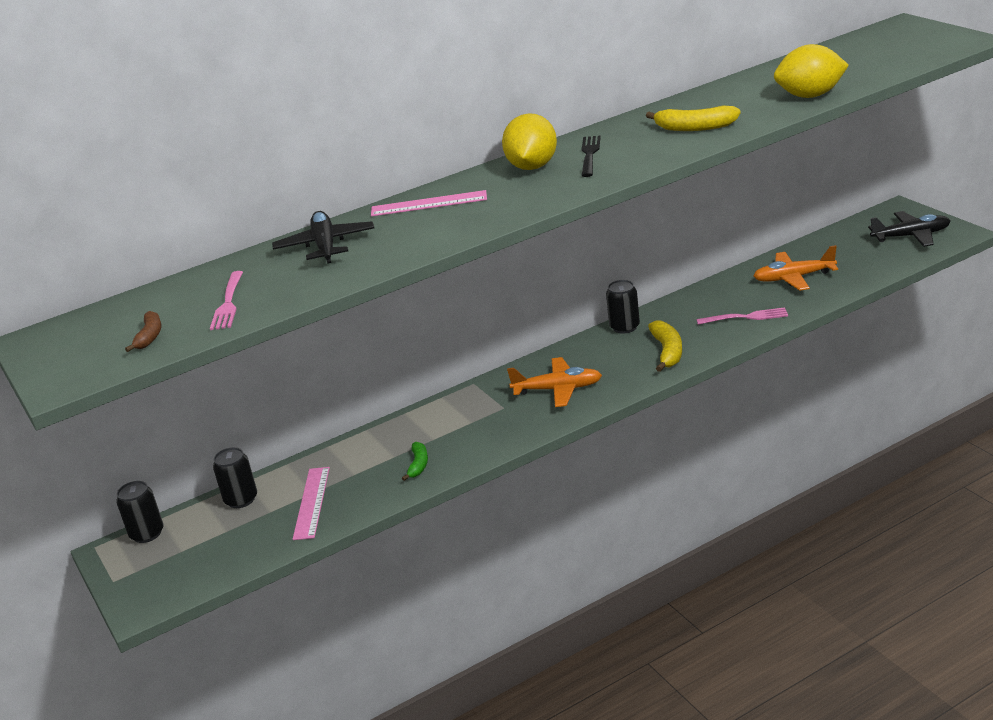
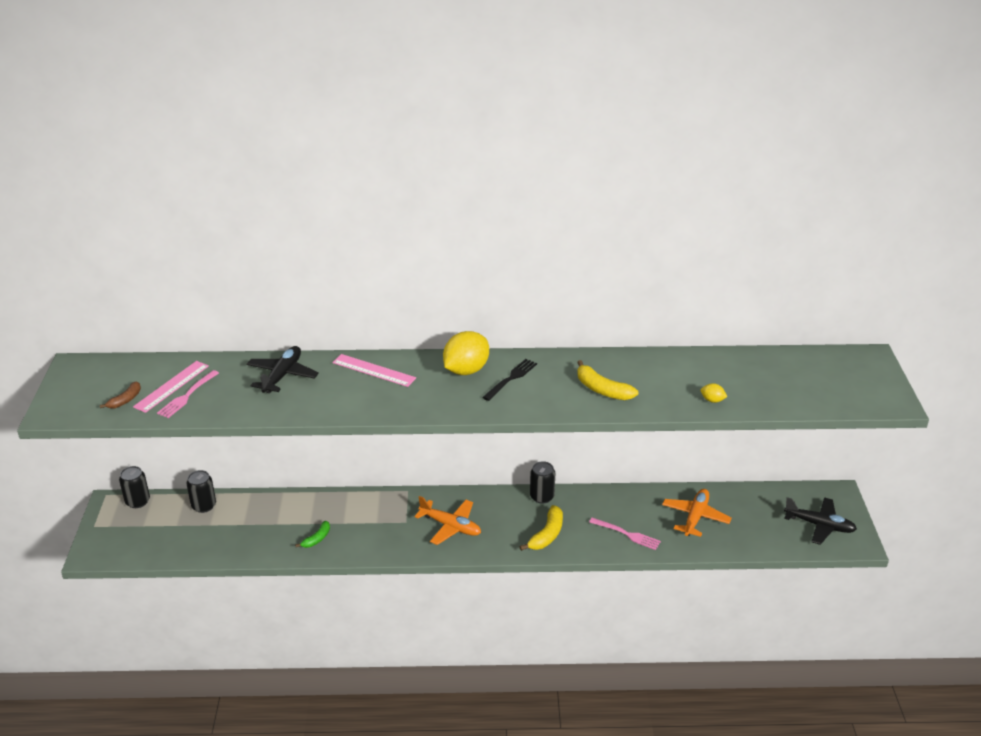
camera: 25 degrees right, 5 degrees up
pink ruler [293,467,330,540] -> pink ruler moved to [133,361,209,413]
orange plane [754,245,838,291] -> orange plane turned 90 degrees clockwise [662,489,732,537]
yellow lemon [774,44,849,98] -> yellow lemon [701,383,727,403], size x0.43

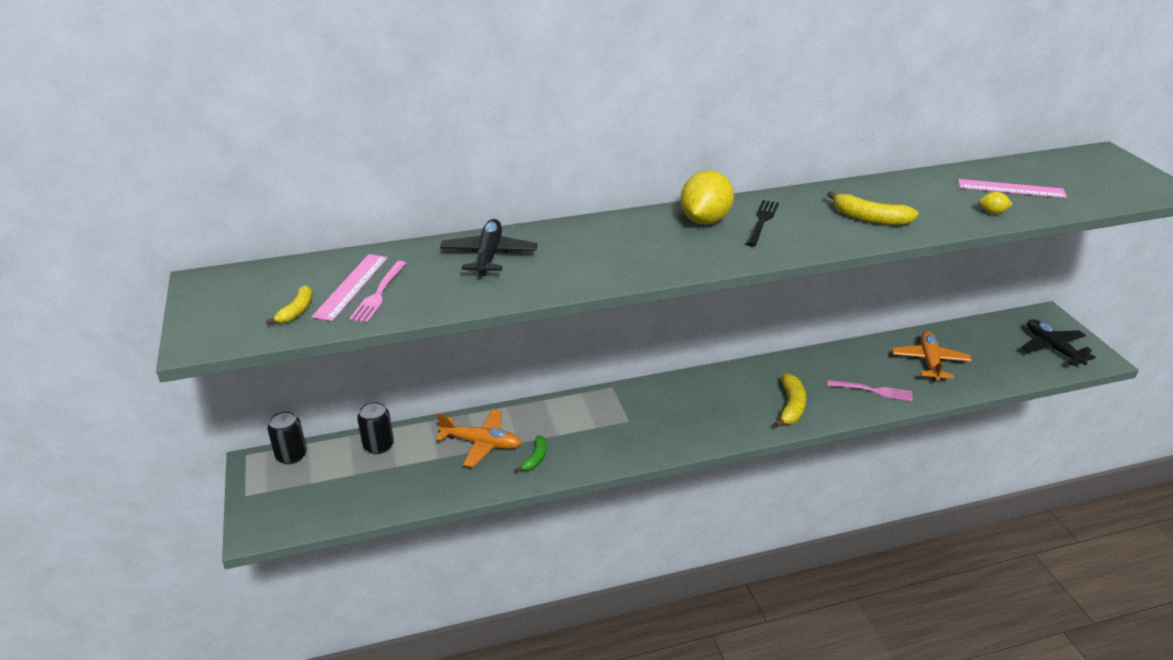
camera: 15 degrees left, 0 degrees up
brown banana [100,381,141,408] -> yellow banana [266,285,312,324]
pink ruler [332,354,416,387] -> pink ruler moved to [958,179,1067,198]
orange plane [414,496,481,545] -> orange plane moved to [436,409,522,467]
black can [530,461,555,504] -> none
black plane [784,497,857,545] -> black plane turned 120 degrees counterclockwise [1021,319,1096,366]

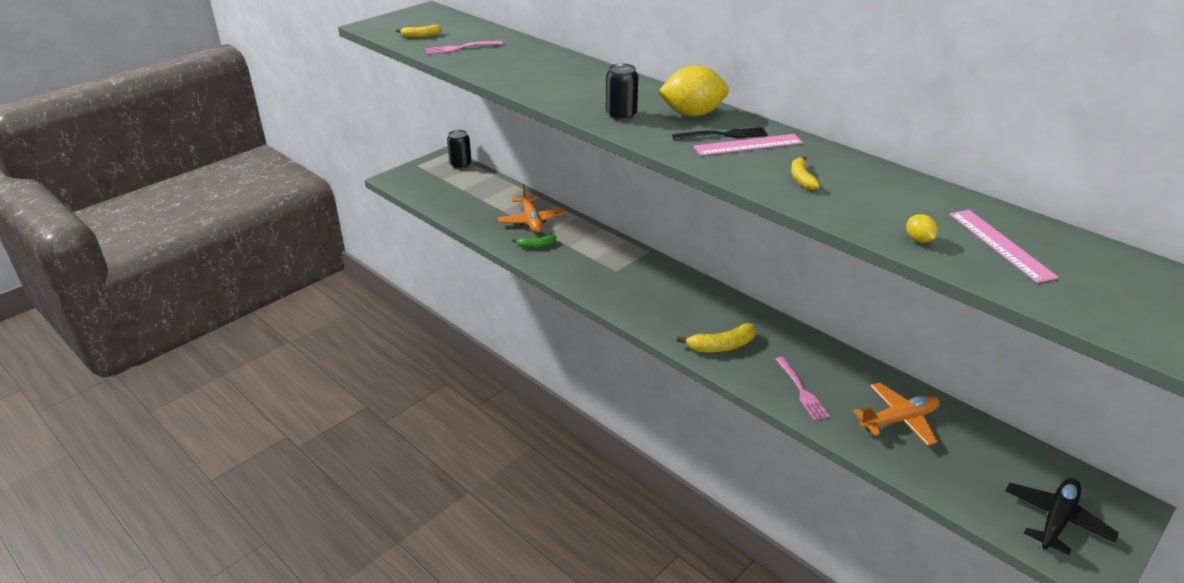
camera: 60 degrees right, 0 degrees up
pink ruler [312,254,388,321] -> pink ruler moved to [693,134,803,156]
black can [357,401,394,454] -> black can moved to [606,63,638,120]
black plane [440,219,537,276] -> none
yellow banana [827,191,919,225] -> yellow banana [791,156,820,190], size x0.63

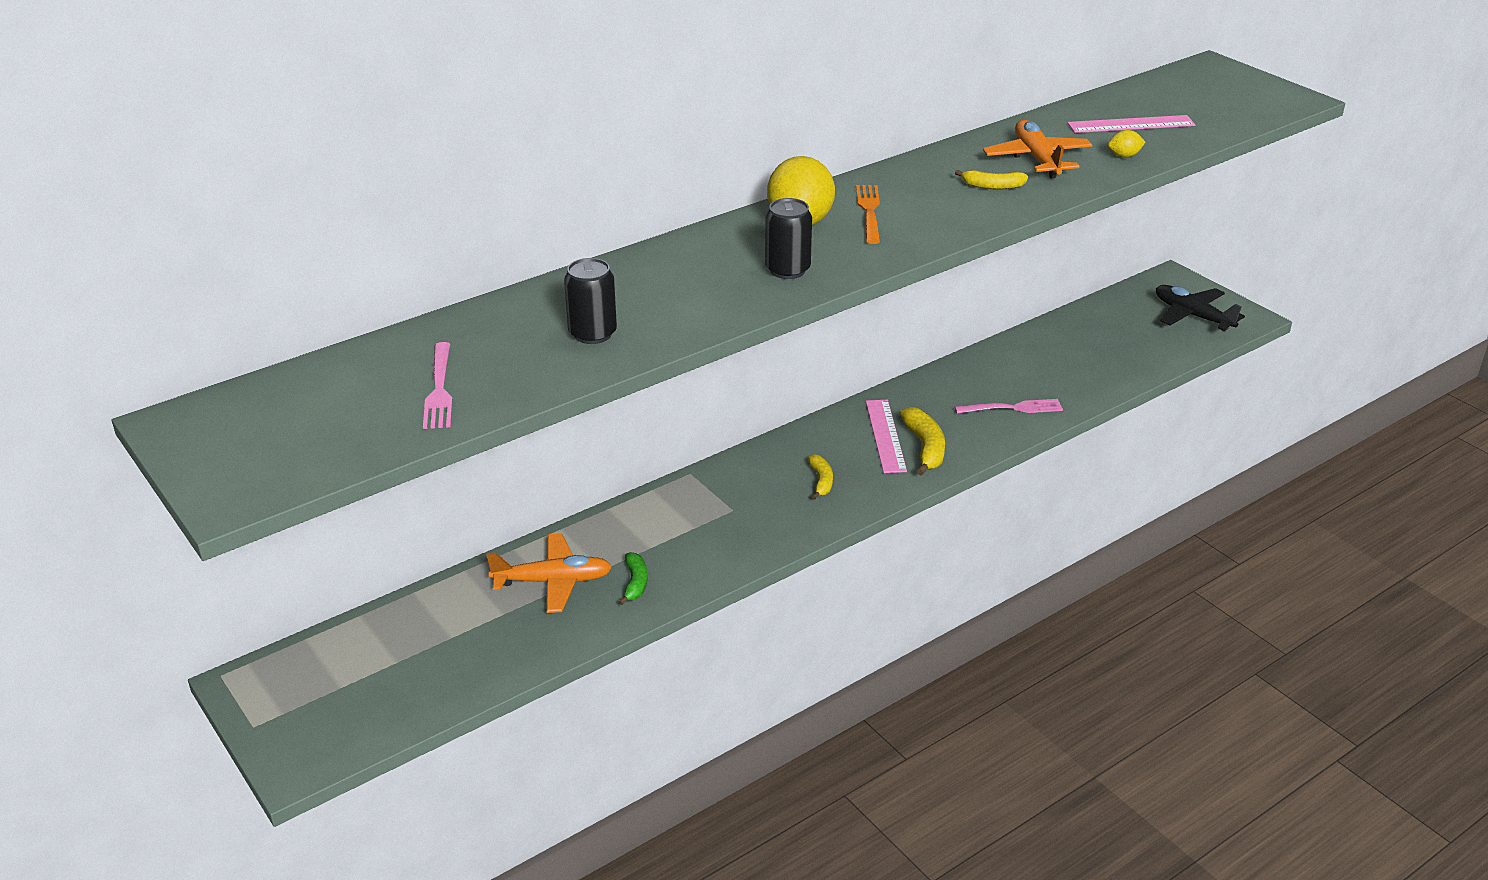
camera: 80 degrees left, 0 degrees up
yellow banana [396,25,442,38] -> yellow banana moved to [808,454,833,500]
black can [447,130,472,169] -> black can moved to [564,258,617,344]
black fork [672,127,768,140] -> orange fork [856,185,880,244]
pink ruler [693,134,803,156] -> pink ruler moved to [866,400,907,473]
orange plane [853,382,940,446] -> orange plane moved to [983,120,1092,178]

